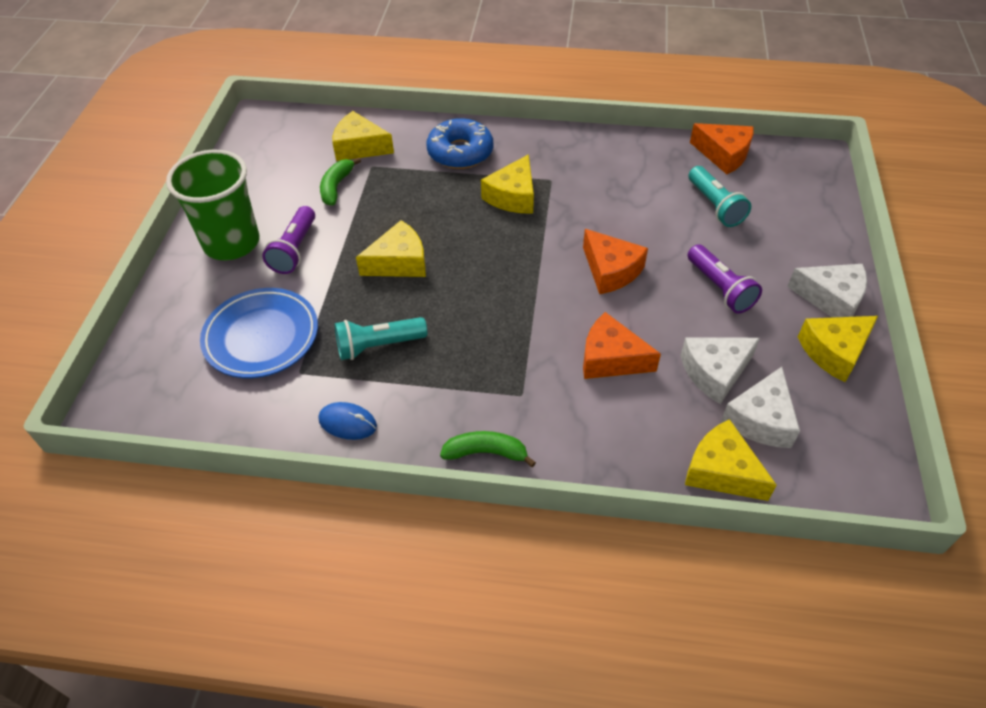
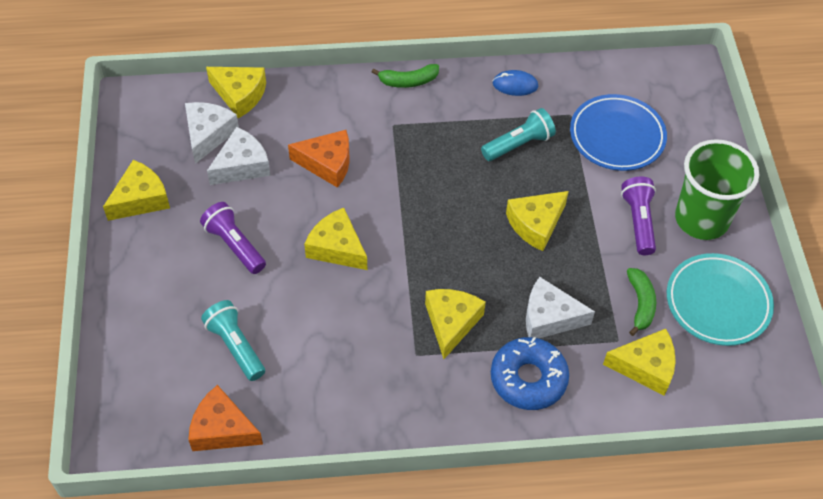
camera: 165 degrees right, 5 degrees up
orange cheese [583,229,648,294] -> yellow cheese [304,208,367,270]
white cheese [787,264,867,318] -> white cheese moved to [526,277,595,338]
none -> turquoise plate [667,253,774,346]

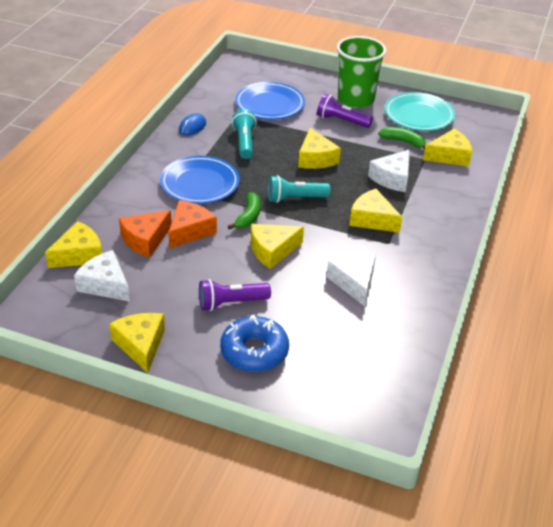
camera: 65 degrees left, 15 degrees down
orange cheese [188,385,263,451] -> orange cheese moved to [119,210,172,258]
turquoise flashlight [201,300,265,381] -> turquoise flashlight moved to [268,175,331,203]
white cheese [207,127,271,185] -> white cheese moved to [326,253,376,306]
green banana [372,64,439,88] -> green banana moved to [228,192,261,229]
blue donut [491,337,569,410] -> blue donut moved to [220,314,289,372]
yellow cheese [603,329,676,396] -> yellow cheese turned 45 degrees clockwise [423,128,472,166]
none -> blue plate [160,156,240,204]

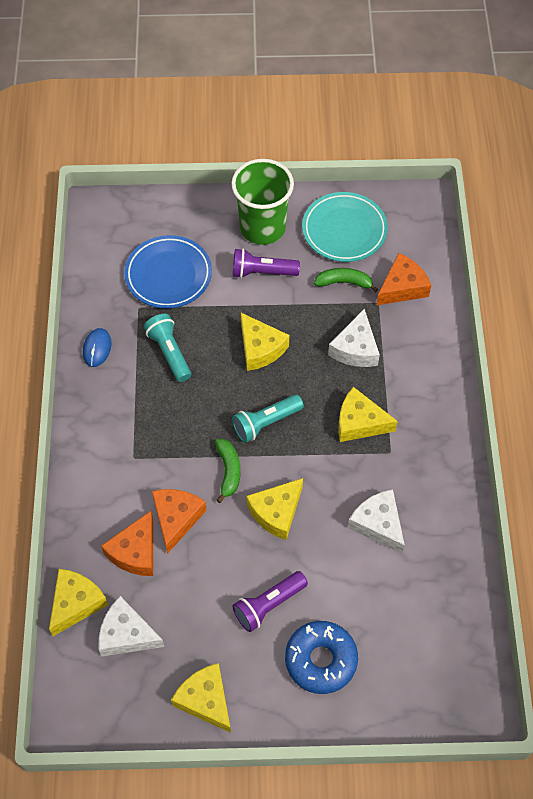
camera: 20 degrees left, 20 degrees up
blue plate [160,156,240,204] -> none
yellow cheese [423,128,472,166] -> orange cheese [377,253,431,305]

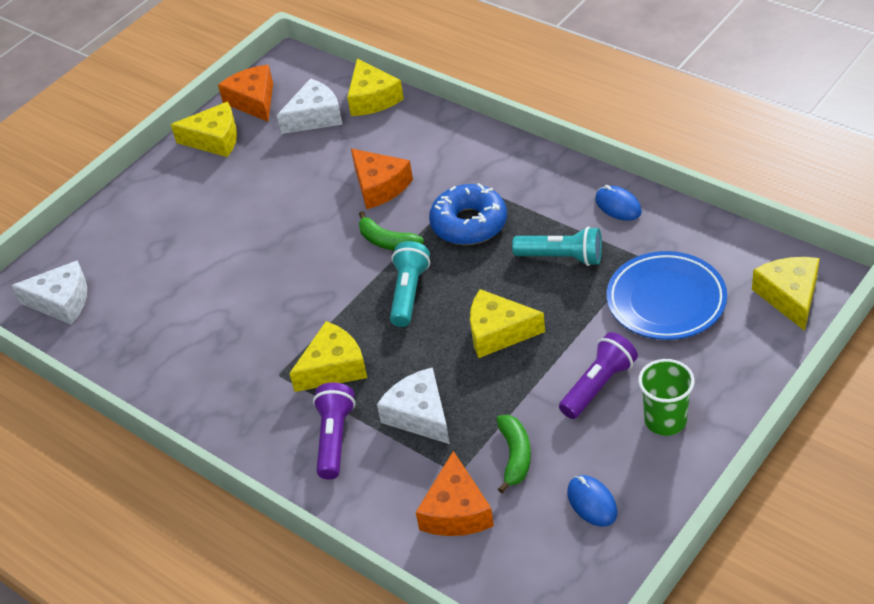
camera: 135 degrees right, 15 degrees down
orange cheese [101,511,153,576] -> orange cheese moved to [218,65,273,122]
green cup [231,159,294,245] -> green cup [638,359,695,436], size x0.61
purple flashlight [232,571,308,632] -> purple flashlight moved to [313,383,355,480]
yellow cheese [247,478,303,540] -> yellow cheese moved to [752,257,820,331]
blue donut [285,621,358,694] -> blue donut moved to [429,183,507,245]
turquoise plate [302,192,388,262] -> blue mouse [567,475,617,527]
green banana [314,268,378,292] -> green banana turned 45 degrees counterclockwise [496,415,531,493]
white cheese [348,489,405,554] -> white cheese moved to [12,260,87,325]

